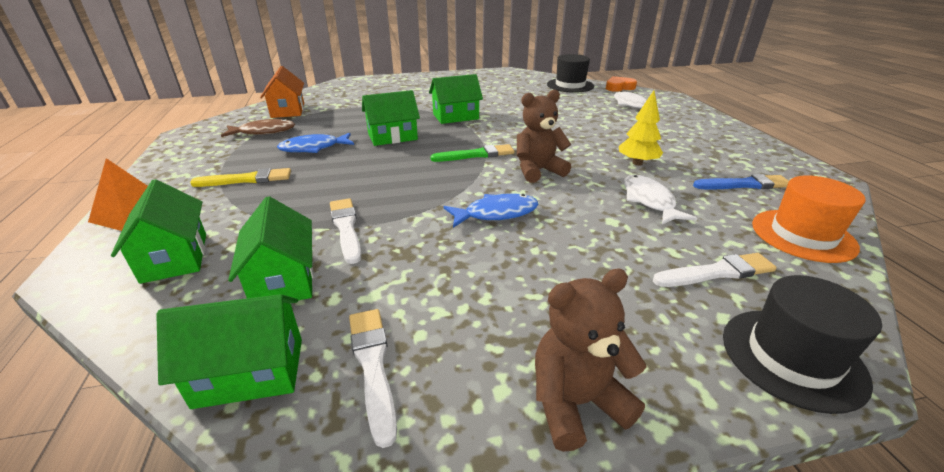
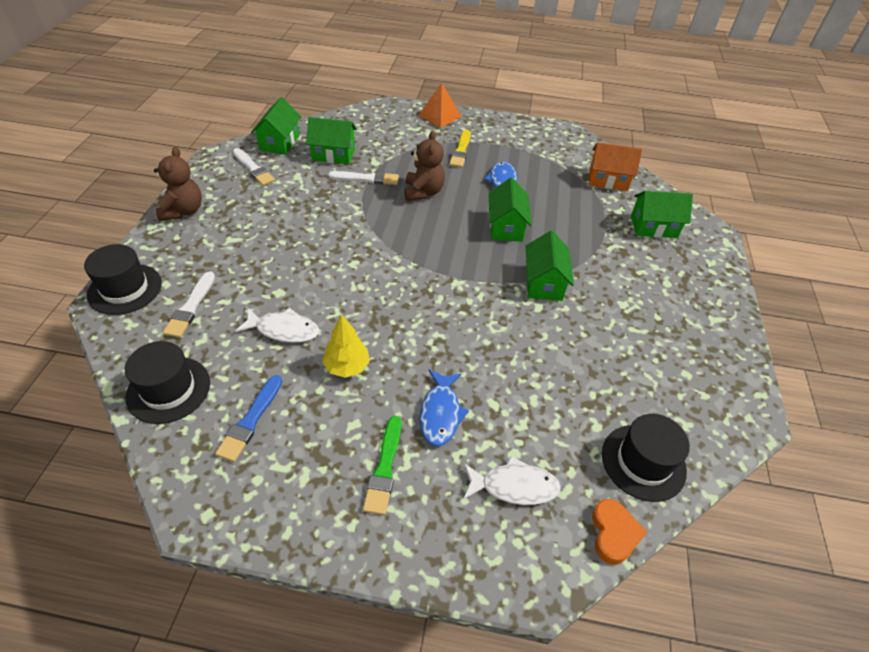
camera: 110 degrees right, 15 degrees up
green house [111,179,206,284] -> green house moved to [631,191,693,238]
brown fish [221,119,295,137] -> none
white brush [349,309,397,448] -> white brush turned 45 degrees clockwise [233,148,275,186]
green brush [430,144,514,162] -> green brush moved to [363,416,401,515]
blue fish [444,193,539,228] -> blue fish moved to [420,370,469,446]
brown teddy bear [517,90,571,183] -> brown teddy bear moved to [404,131,445,201]
orange hat [752,175,865,263] -> black hat [125,341,210,424]

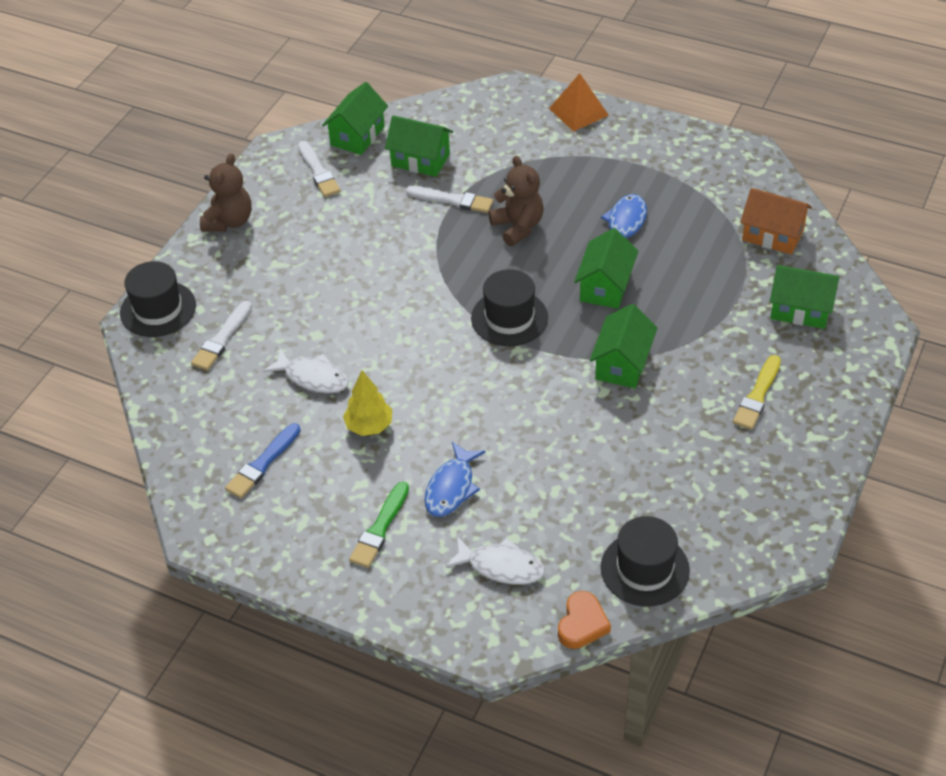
camera: 20 degrees right, 0 degrees up
black hat [125,341,210,424] -> black hat moved to [471,269,548,346]
brown teddy bear [404,131,445,201] -> brown teddy bear turned 45 degrees counterclockwise [488,156,544,246]
yellow brush [449,130,471,168] -> yellow brush moved to [733,355,781,430]

